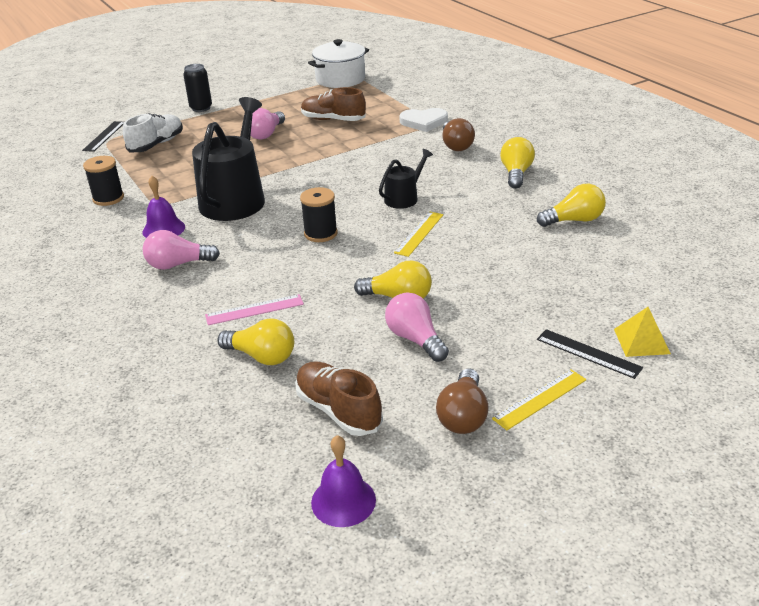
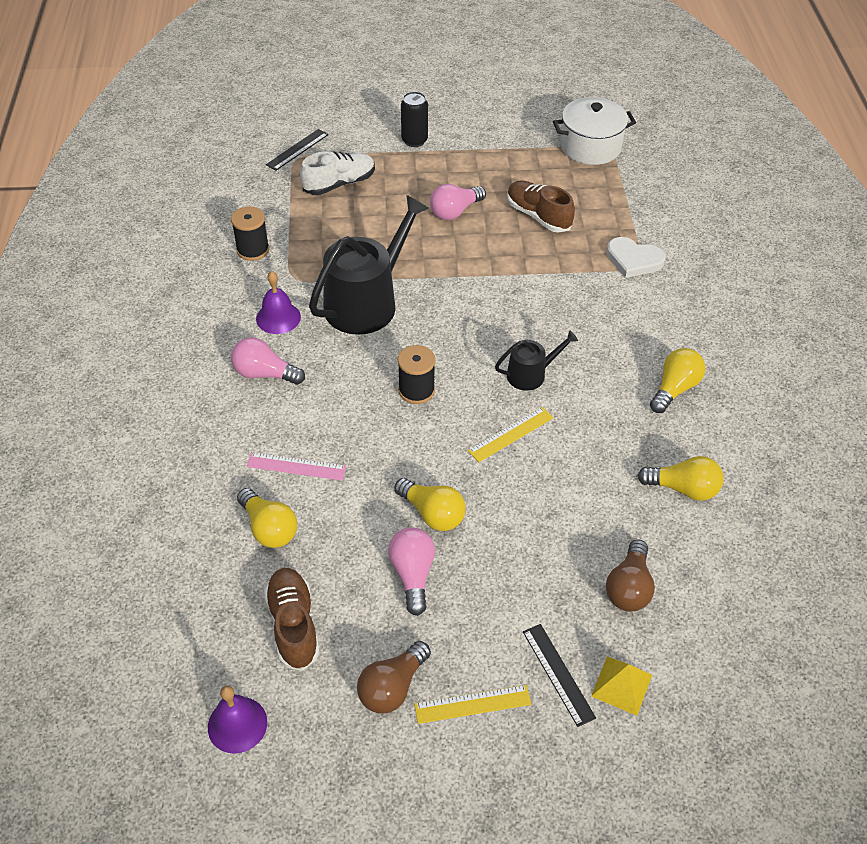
camera: 25 degrees right, 15 degrees up
brown light bulb [443,118,475,151] -> brown light bulb moved to [606,539,655,612]

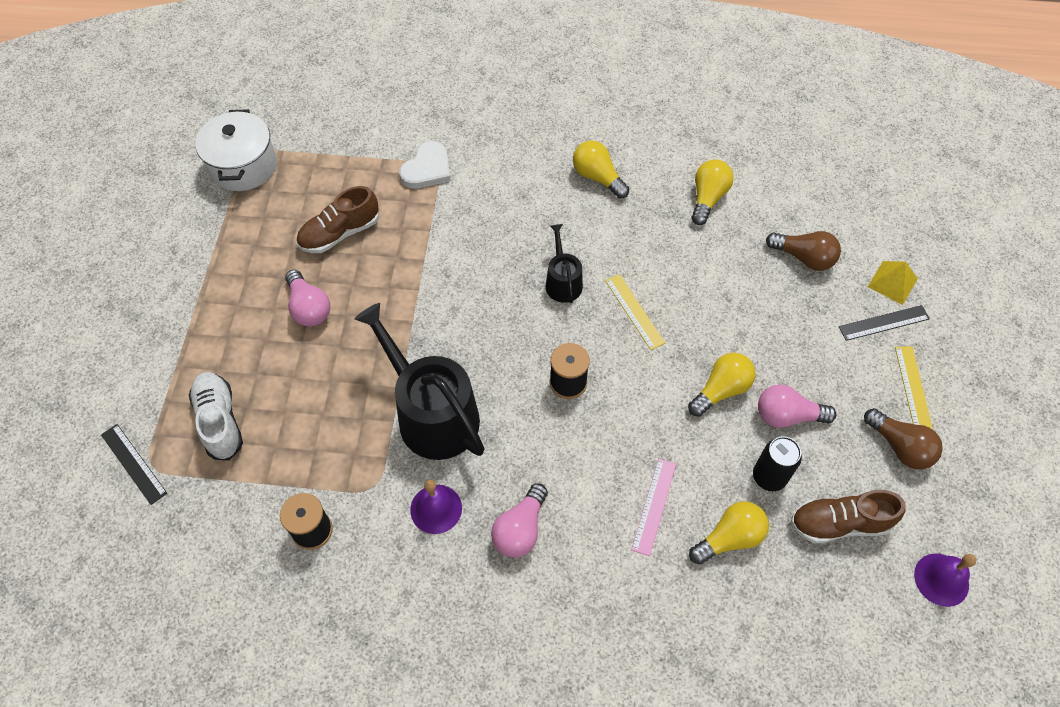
camera: 80 degrees left, 10 degrees up
black can [401,91,428,147] -> black can moved to [753,436,802,491]

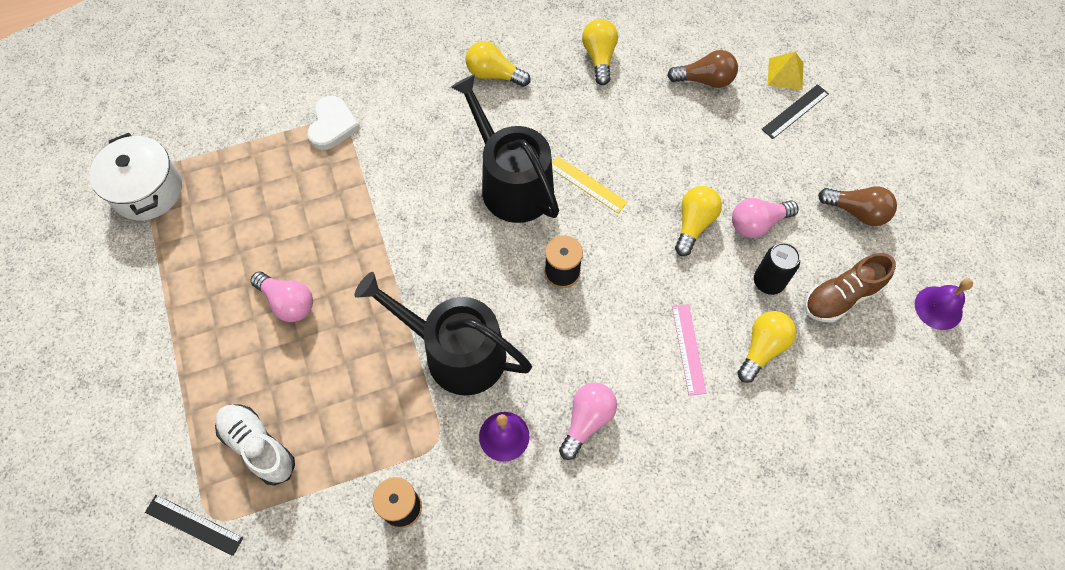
camera: 25 degrees left, 5 degrees up
brown shoe [296,186,379,253] -> none
pink light bulb [491,483,548,557] -> pink light bulb turned 150 degrees counterclockwise [559,382,617,460]
black watering can [546,224,583,303] -> black watering can [451,74,559,223], size x1.99
yellow ruler [895,347,933,430] -> none

